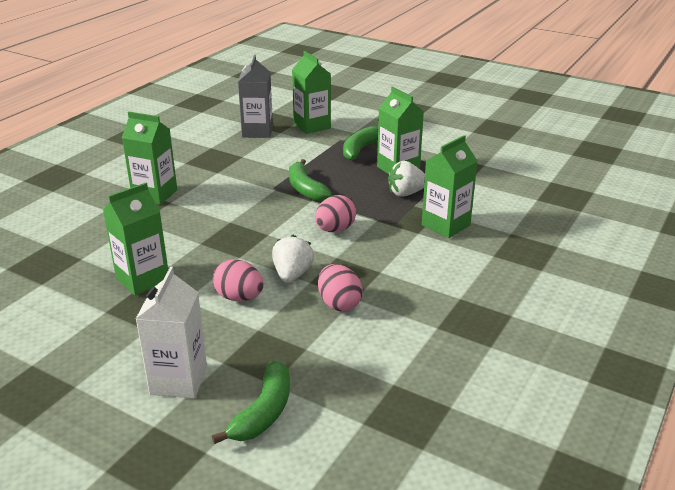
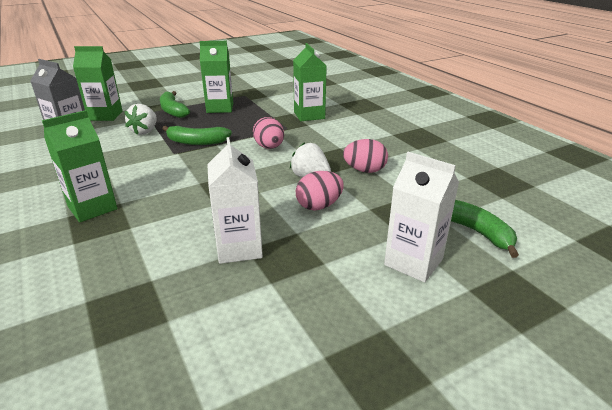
camera: 60 degrees left, 0 degrees up
green carton [103,183,168,296] -> white carton [207,137,263,264]
white strawberry [388,161,425,197] -> white strawberry moved to [124,104,157,135]

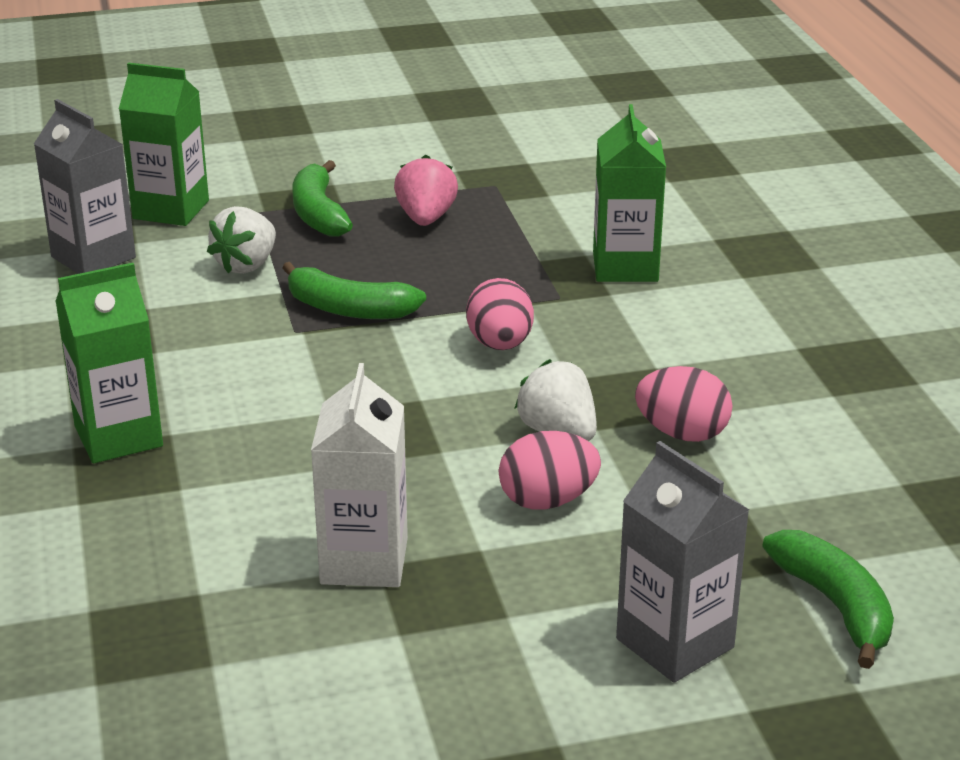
camera: 15 degrees right, 0 degrees up
green carton [199,41,233,113] -> pink strawberry [394,155,458,226]
white carton [384,152,459,282] -> grey carton [616,441,749,683]

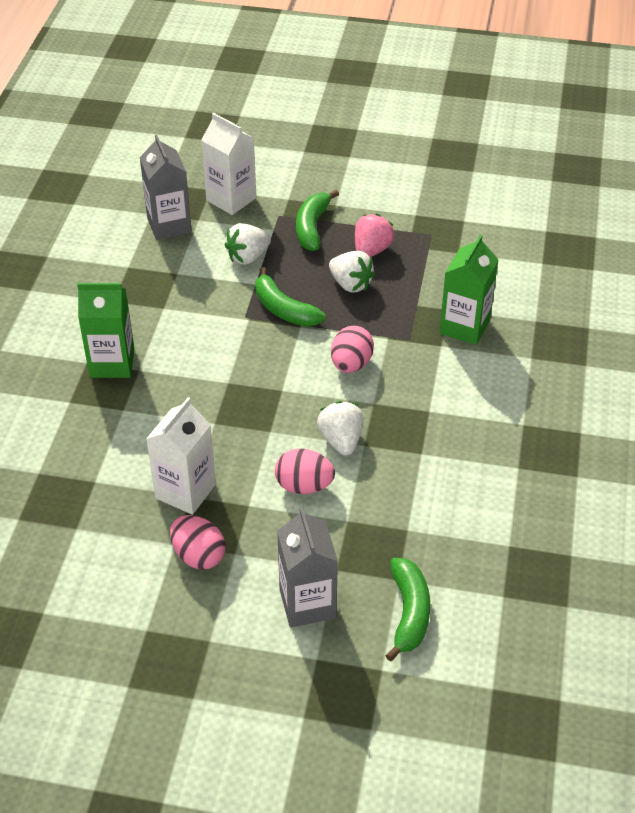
camera: 25 degrees right, 15 degrees up
green carton [119,63,209,226] -> white carton [201,113,256,215]
pink egg [635,366,733,442] -> pink egg moved to [170,515,225,570]
none -> white strawberry [329,251,375,293]

